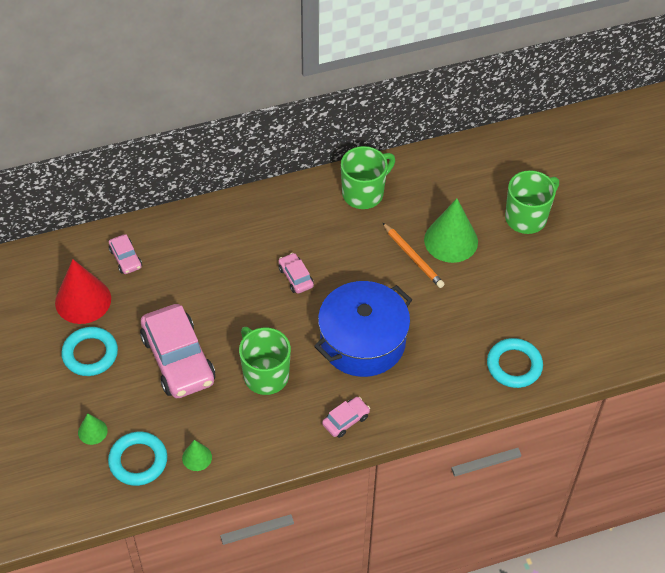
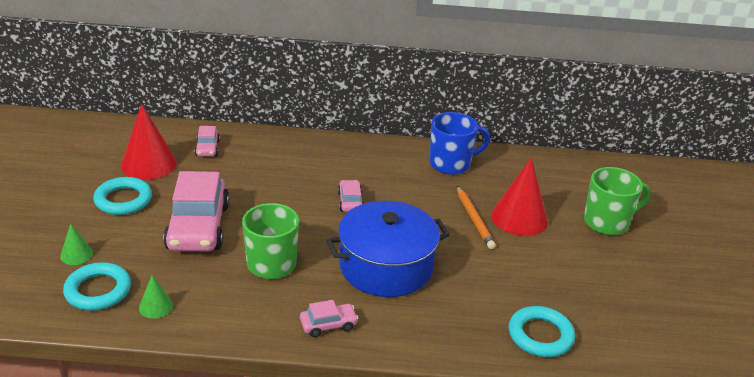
camera: 20 degrees right, 20 degrees down
green mug [341,146,395,209] -> blue mug [429,112,490,175]
green cone [424,199,478,263] -> red cone [491,158,548,236]

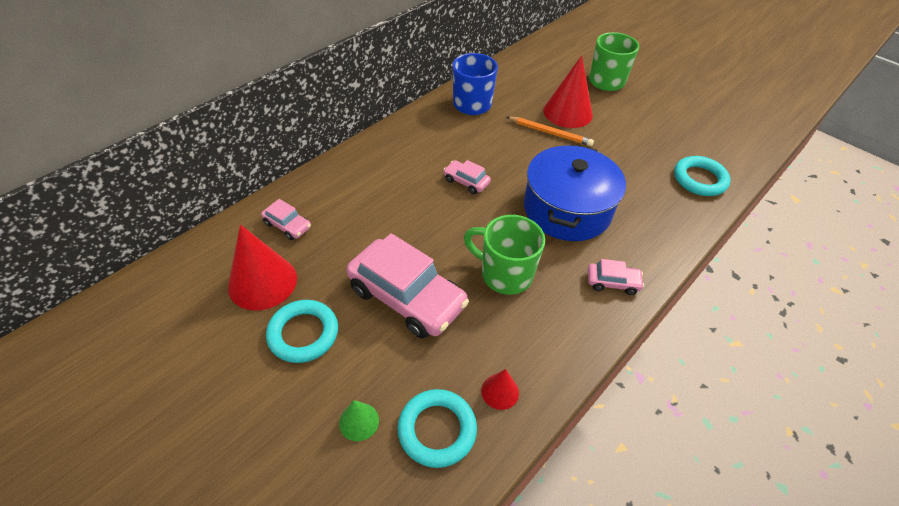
camera: 50 degrees left, 15 degrees up
green cone [139,275,173,318] -> red cone [481,369,519,410]
pink car [300,300,358,337] -> pink car turned 75 degrees clockwise [588,259,644,295]

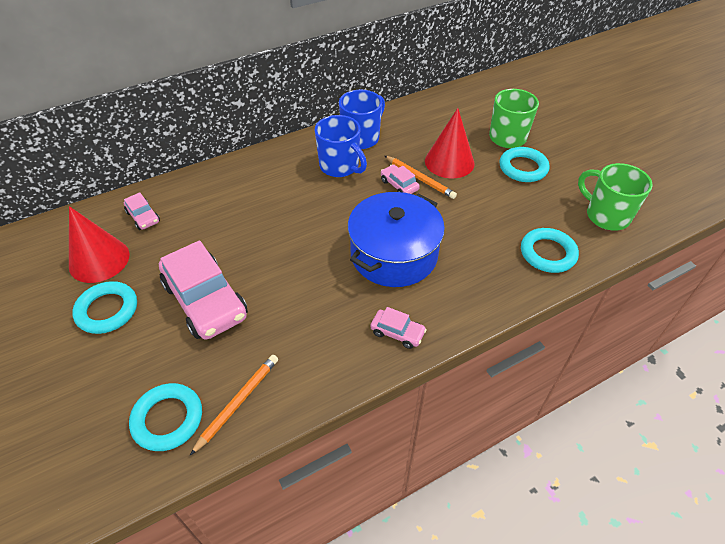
camera: 20 degrees right, 0 degrees up
green cone [339,400,379,441] -> none
pink car [443,160,491,194] -> pink car moved to [381,164,420,194]
green mug [464,215,545,295] -> green mug moved to [578,163,653,231]
red cone [481,369,519,410] -> orange pencil [190,355,278,455]
none -> blue mug [315,115,367,177]
none -> turquoise ring [500,147,550,182]

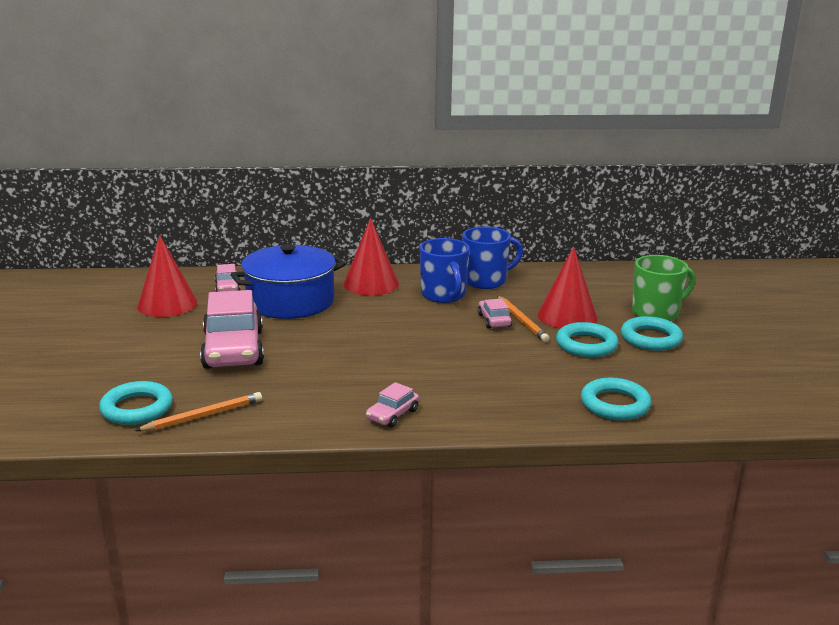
camera: 25 degrees right, 25 degrees down
turquoise ring [72,281,137,334] -> turquoise ring moved to [556,322,619,357]
blue pot [348,192,445,287] -> blue pot moved to [230,244,346,319]
pink car [370,307,427,349] -> pink car turned 75 degrees clockwise [366,382,419,427]
green mug [578,163,653,231] -> none
none -> red cone [344,218,399,296]

